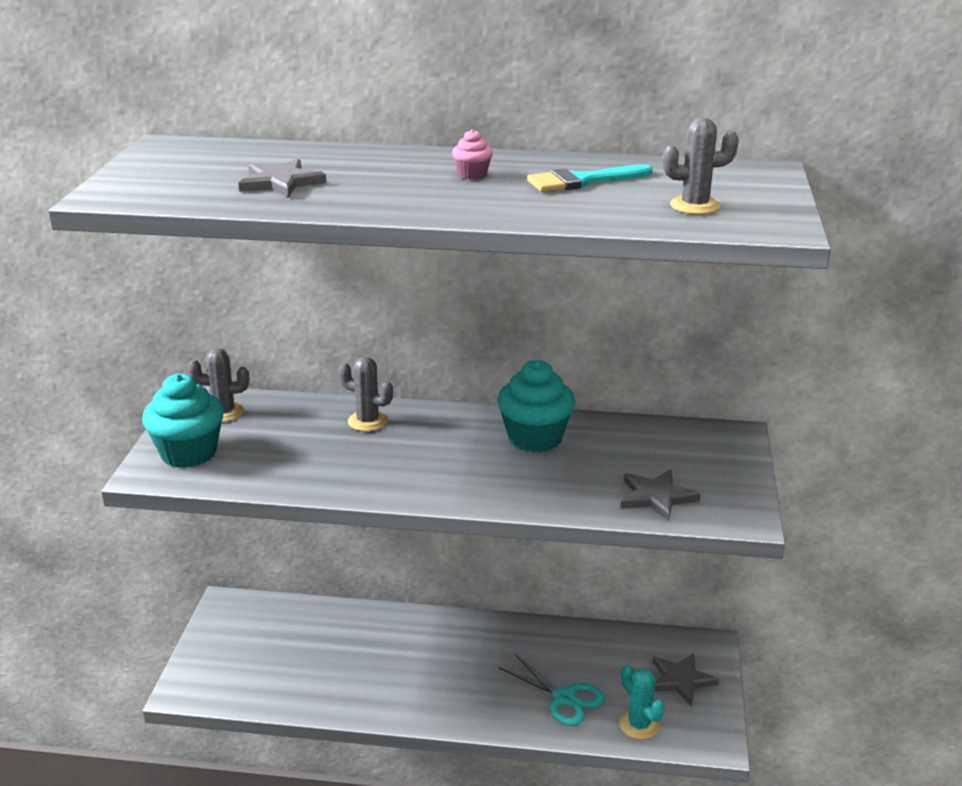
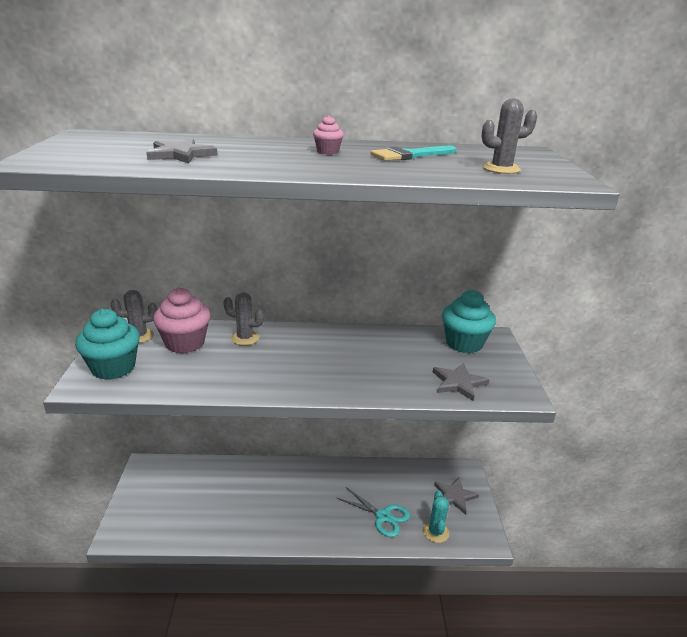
camera: 10 degrees left, 0 degrees up
turquoise cupcake [497,360,575,452] -> turquoise cupcake moved to [442,290,496,353]
turquoise cactus [619,665,664,740] -> turquoise cactus turned 45 degrees clockwise [423,490,449,543]
none -> pink cupcake [153,288,211,354]

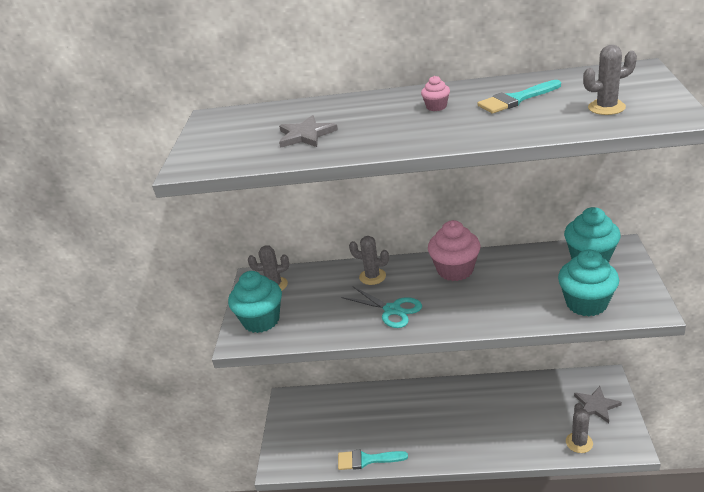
camera: 10 degrees right, 5 degrees up
pink cupcake [153,288,211,354] -> pink cupcake moved to [428,220,480,281]
turquoise scissors [337,487,410,537] -> turquoise scissors moved to [342,286,422,328]
turquoise cactus [423,490,449,543] -> grey cactus [566,403,593,453]
grey star [433,363,489,401] -> turquoise cupcake [558,250,619,316]
none -> turquoise brush [338,450,408,470]

